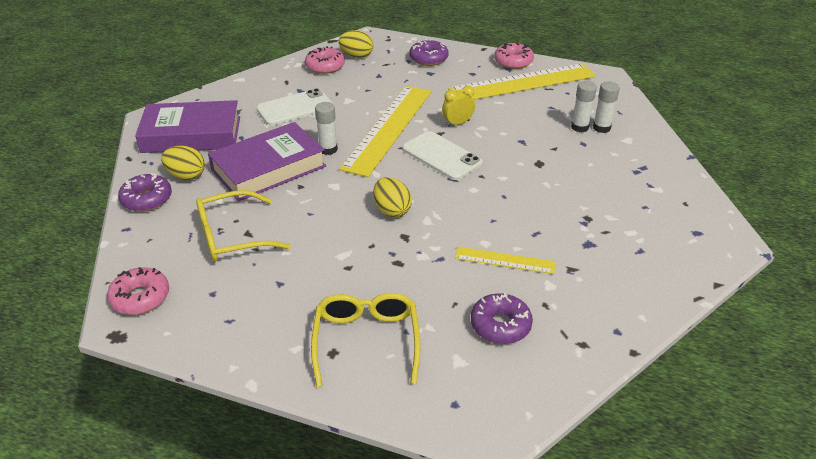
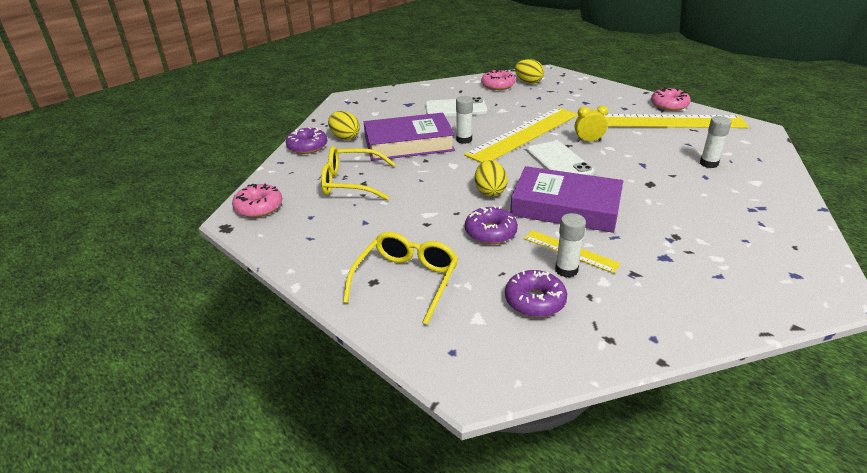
camera: 25 degrees right, 5 degrees down
purple book [135,100,240,153] -> purple book moved to [510,166,623,233]
purple donut [410,39,449,66] -> purple donut moved to [465,205,518,244]
white glue stick [593,82,620,133] -> white glue stick moved to [555,213,586,278]

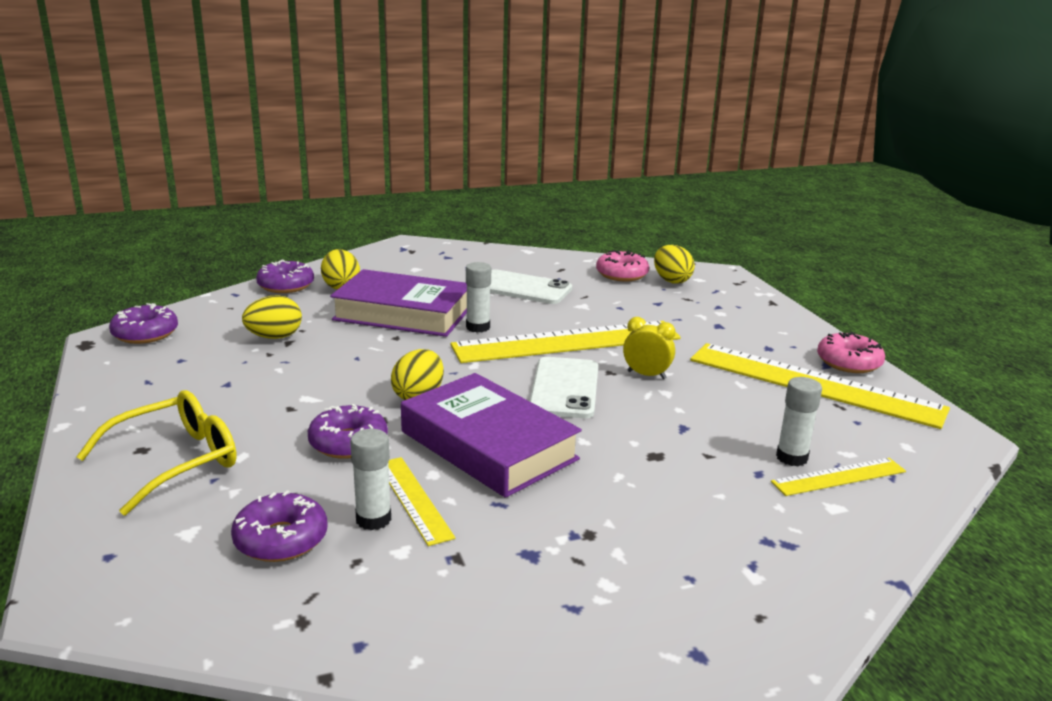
camera: 25 degrees right, 10 degrees down
pink donut [232,183,282,217] -> purple donut [109,303,178,344]
yellow glasses [321,146,395,200] -> yellow egg [242,295,302,339]
none -> yellow ruler [771,458,906,496]

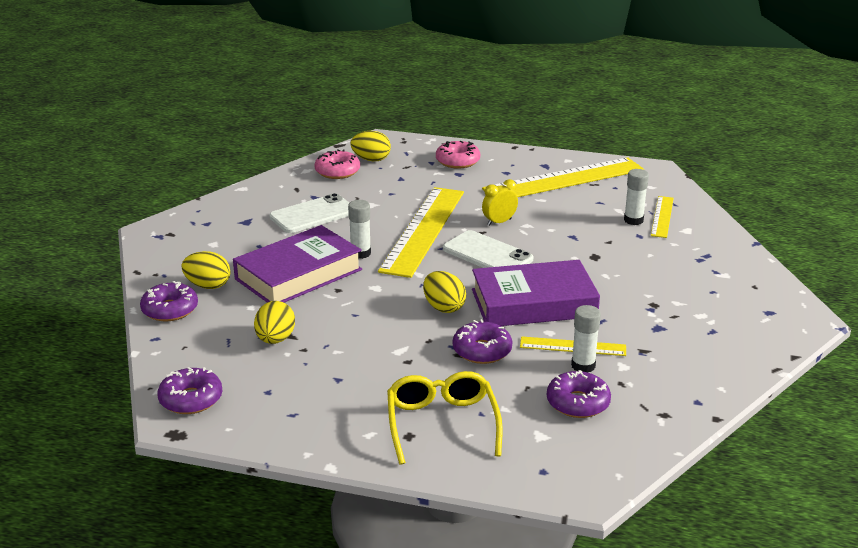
camera: 55 degrees left, 5 degrees up
pink donut [817,332,885,373] -> pink donut moved to [436,141,480,169]

